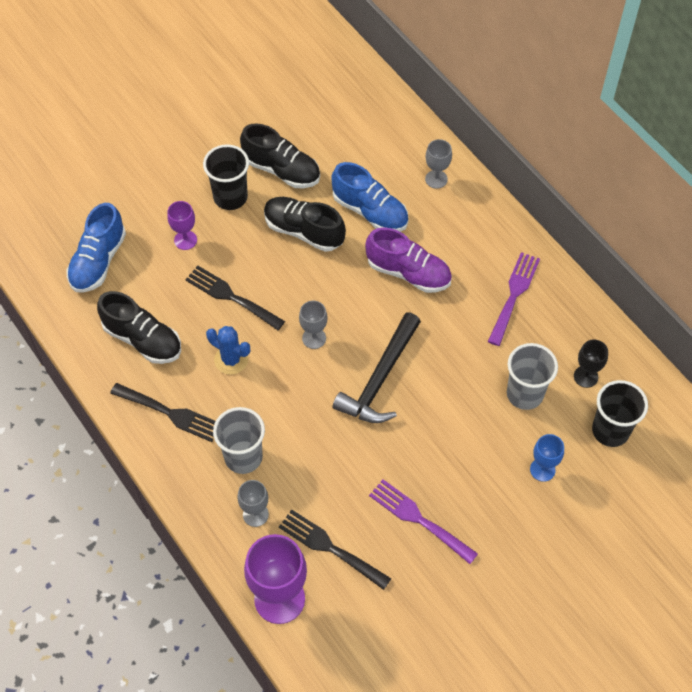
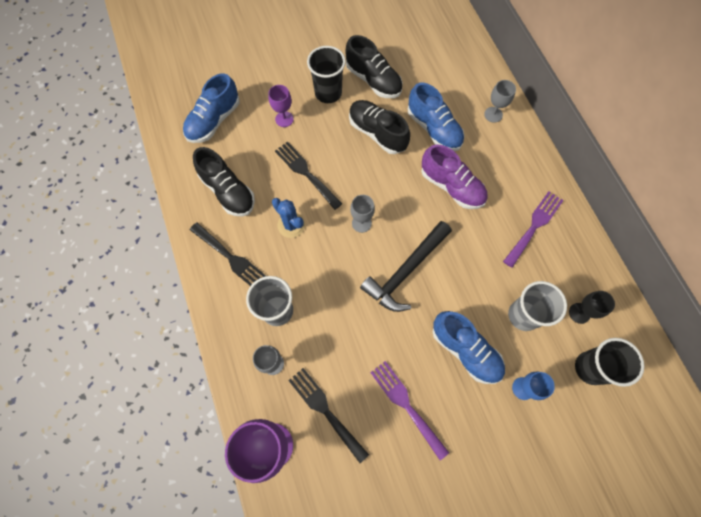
camera: 15 degrees right, 10 degrees up
none -> blue shoe [433,311,505,384]

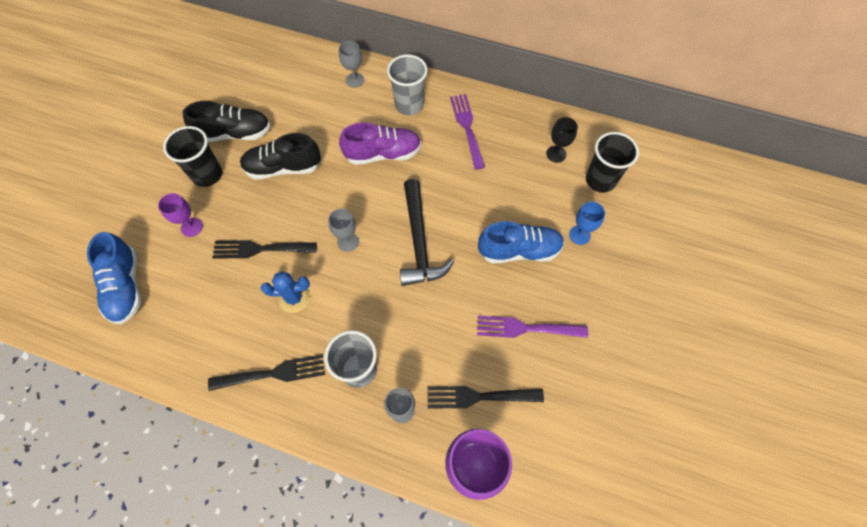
camera: 50 degrees left, 5 degrees down
black shoe [193,147,255,216] -> none
blue shoe [408,83,464,151] -> none
grey cup [508,281,567,331] -> grey cup moved to [387,55,427,115]

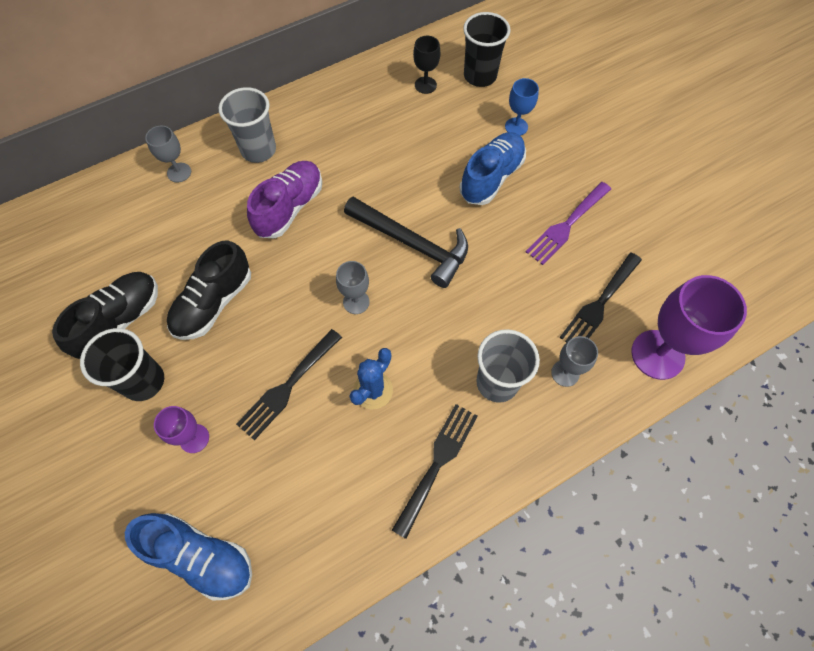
camera: 50 degrees left, 0 degrees up
purple fork [450,94,485,170] -> none

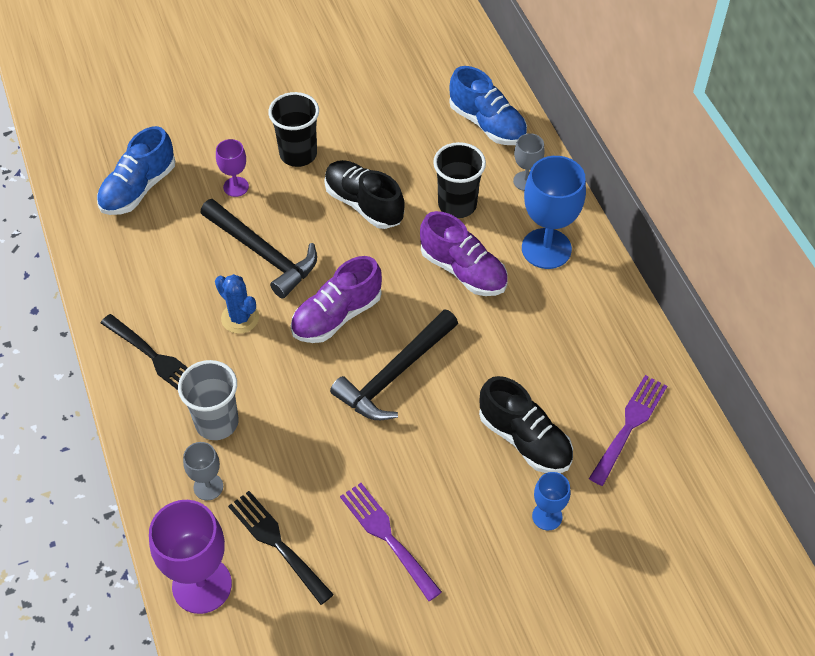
camera: 100 degrees right, 10 degrees down
black shoe [52,272,158,359] -> black shoe moved to [479,376,573,473]
grey cup [219,87,276,163] -> blue goblet [522,156,586,269]
black fork [236,329,342,440] -> black hammer [200,199,317,298]
grey goblet [336,261,370,314] -> purple shoe [291,256,382,343]
black goblet [413,36,440,94] -> purple fork [589,375,667,486]
blue shoe [460,132,526,205] -> blue shoe moved to [449,66,527,145]
black cup [463,12,511,87] -> black cup moved to [433,142,486,218]

